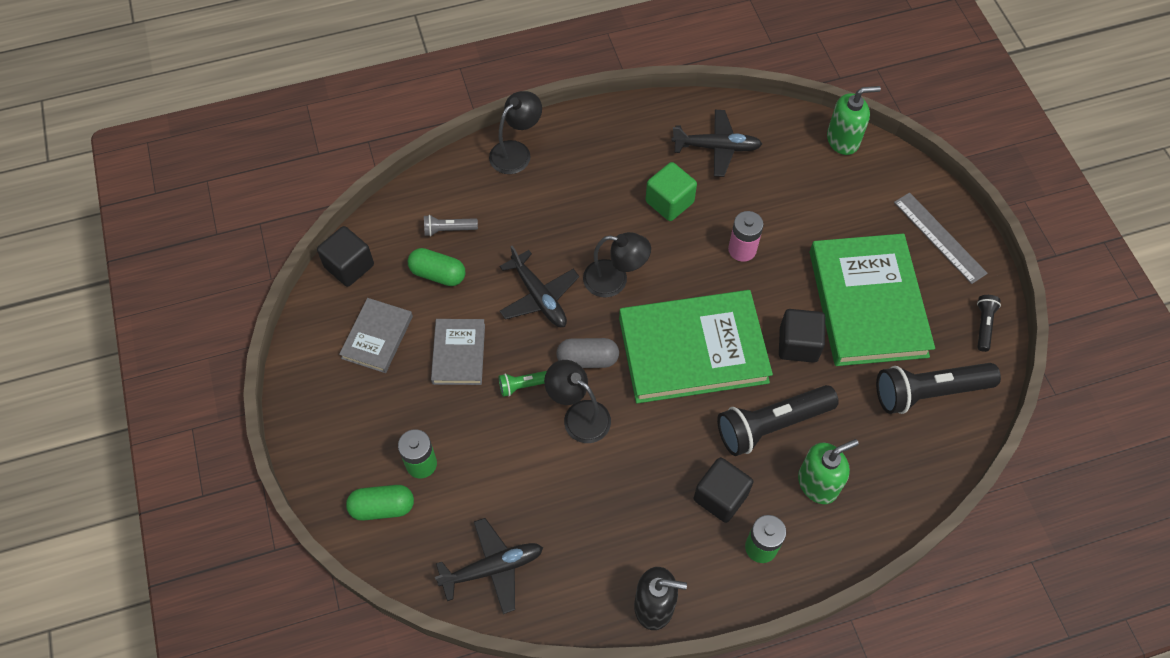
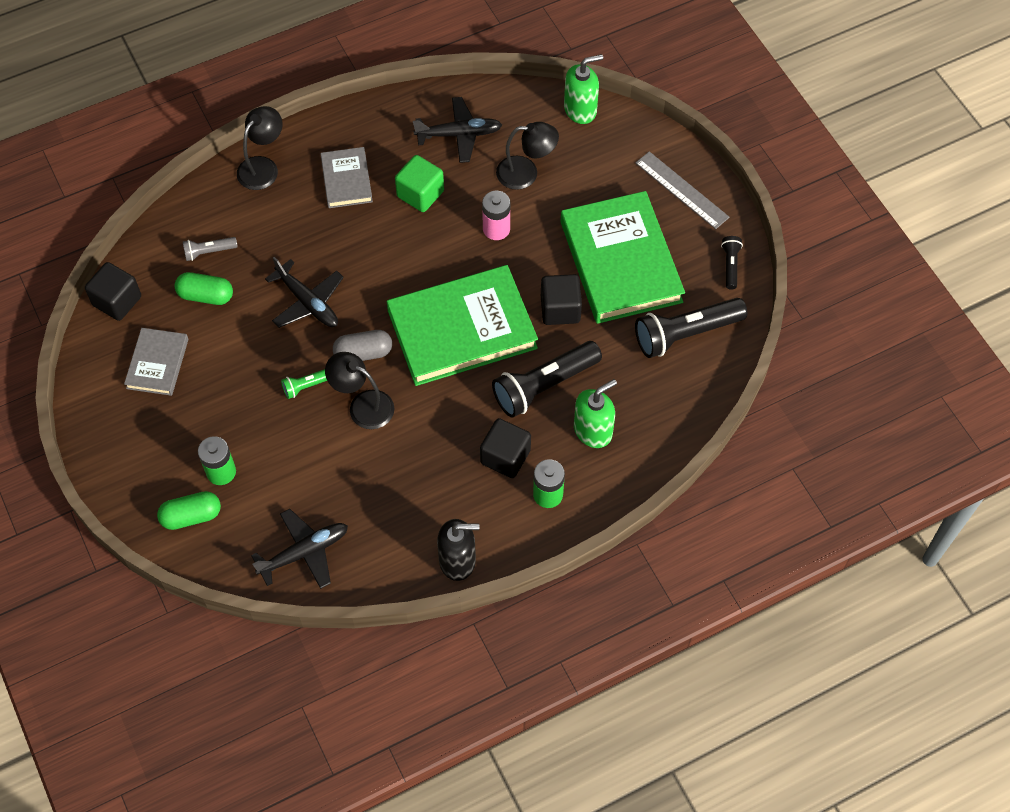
camera: 10 degrees left, 0 degrees up
grey book [431,319,485,385] -> grey book moved to [320,147,373,208]
black lamp [583,232,651,298] -> black lamp moved to [496,122,559,190]

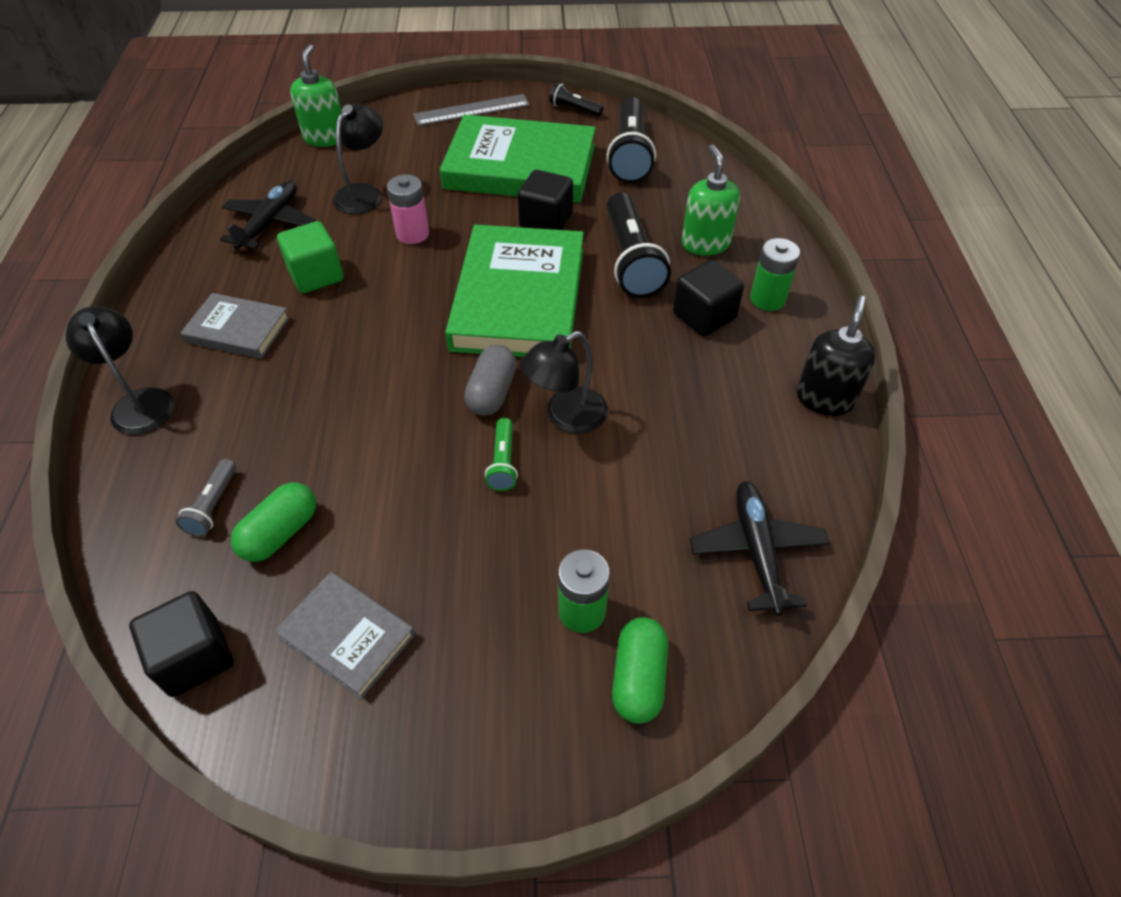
camera: 65 degrees left, 10 degrees down
black plane [265,257,344,328] -> none

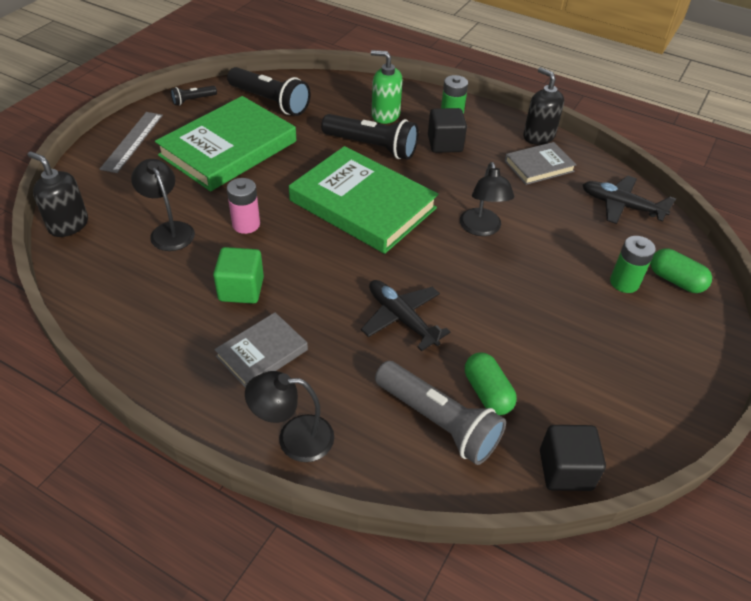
camera: 60 degrees left, 5 degrees down
grey flashlight [176,459,237,537] -> grey flashlight [375,361,506,465], size x2.04
black plane [220,181,315,250] -> black plane moved to [361,280,450,351]
grey book [274,572,415,699] -> grey book moved to [505,142,577,185]
green soap dispenser [290,44,342,147] -> black soap dispenser [28,151,88,237]
grey capsule [464,345,517,416] -> none
green flashlight [485,418,518,491] -> none
black cube [518,170,573,230] -> none

